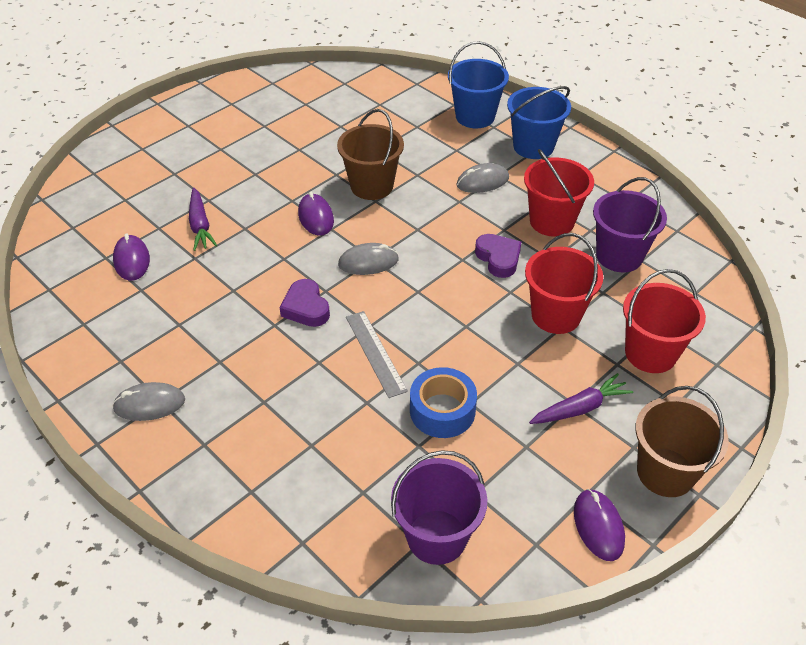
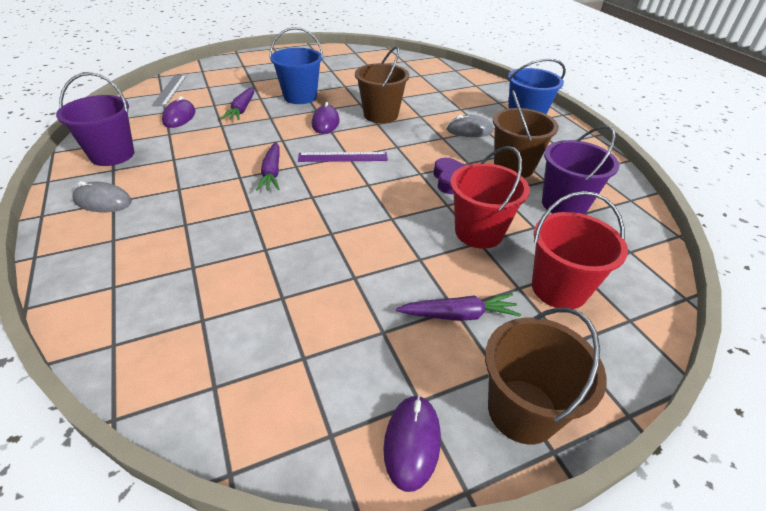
camera: 20 degrees right, 5 degrees down
purple heart [280,279,330,327] -> purple carrot [256,142,280,191]
grey mouse [338,243,399,275] -> purple ruler [298,152,388,162]
grey ruler [346,311,408,398] -> grey ruler moved to [152,75,187,106]
purple bucket [391,450,487,565] -> purple bucket moved to [56,72,134,166]
blue tape [410,367,477,438] -> none
blue bucket [448,41,509,128] -> blue bucket moved to [269,27,324,104]
red bucket [524,149,594,237] -> brown bucket [493,90,559,178]

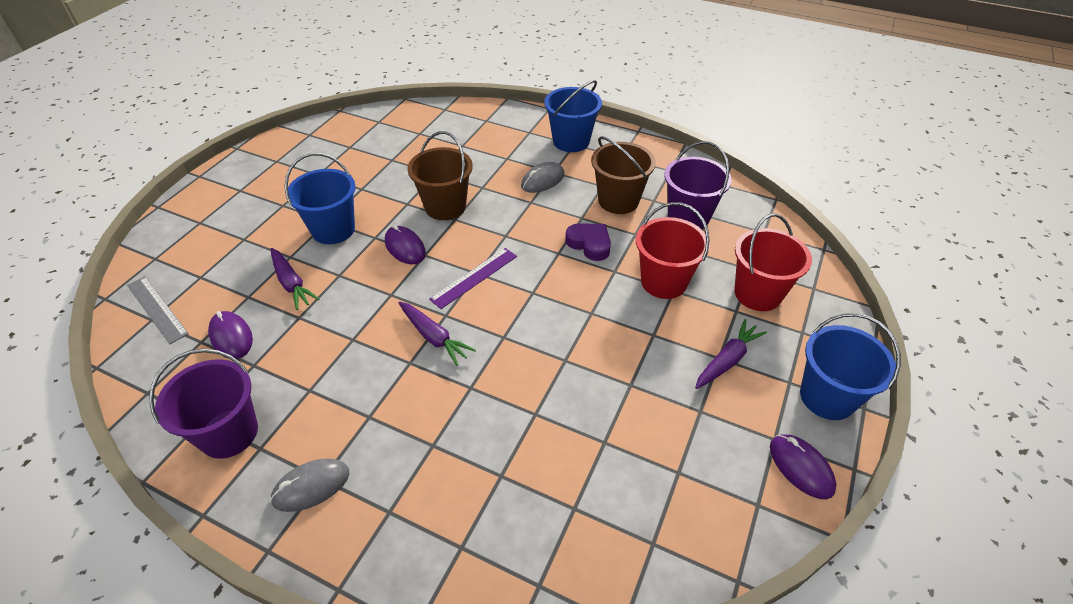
camera: 40 degrees left, 5 degrees up
brown bucket [485,307,607,444] -> blue bucket [800,313,901,420]

